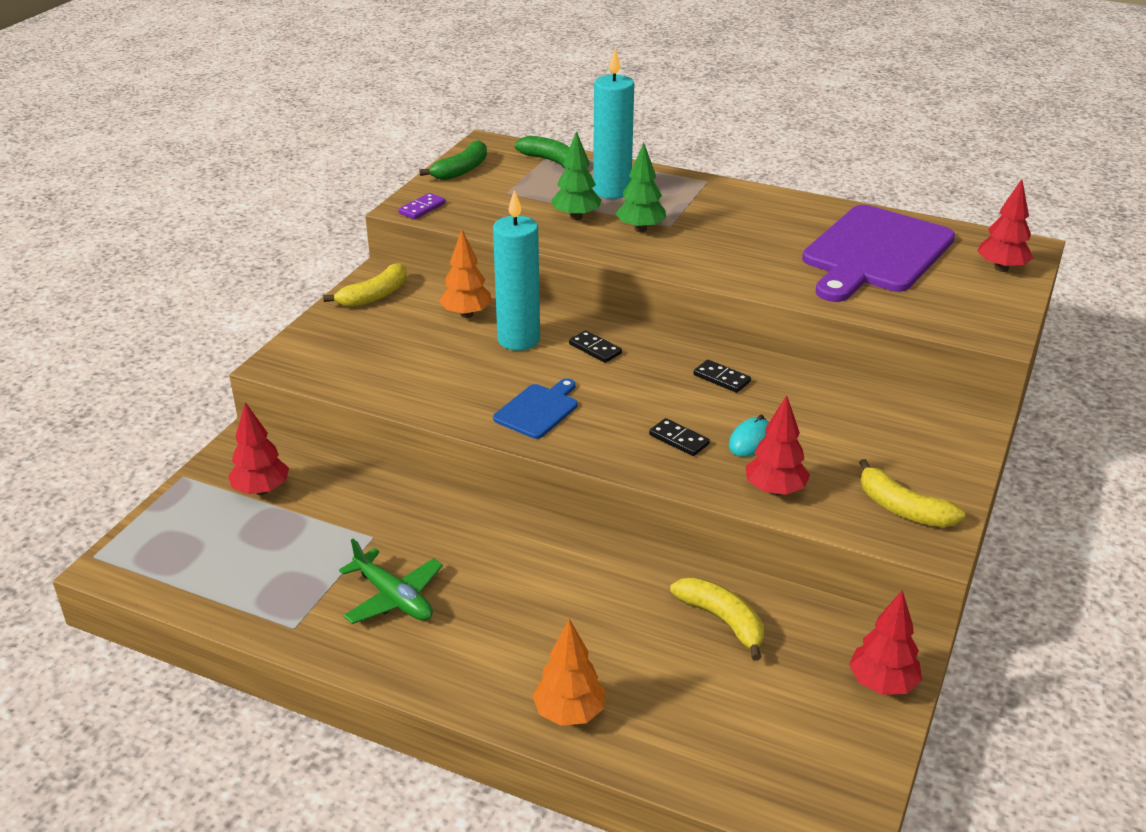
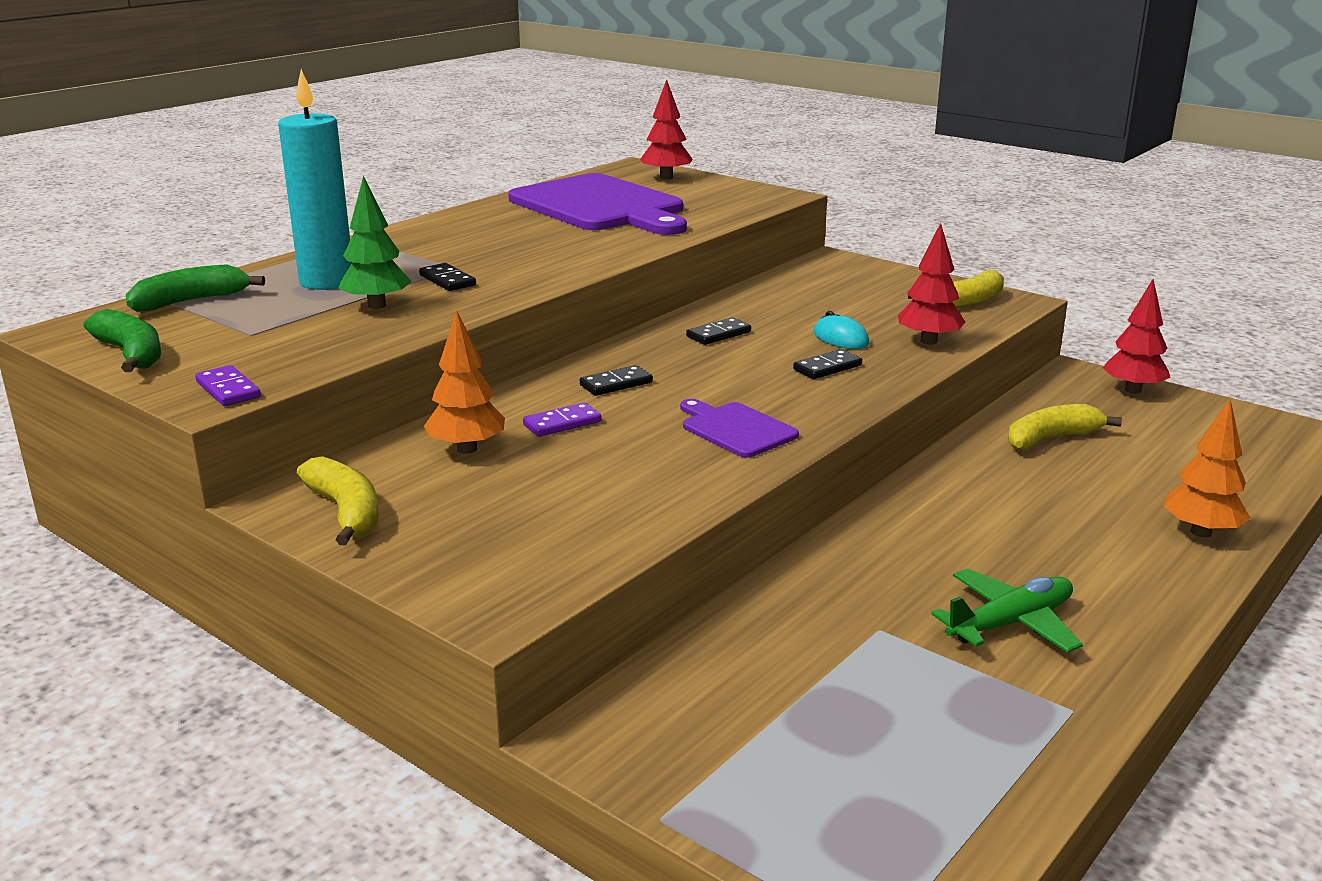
camera: 75 degrees left, 10 degrees down
red tree [228,402,289,495] -> none
turquoise candle [493,190,540,351] -> purple domino [523,402,602,437]
blue cutting board [493,378,578,439] -> purple cutting board [680,399,799,458]
green tree [615,143,666,232] -> black domino [419,263,476,291]

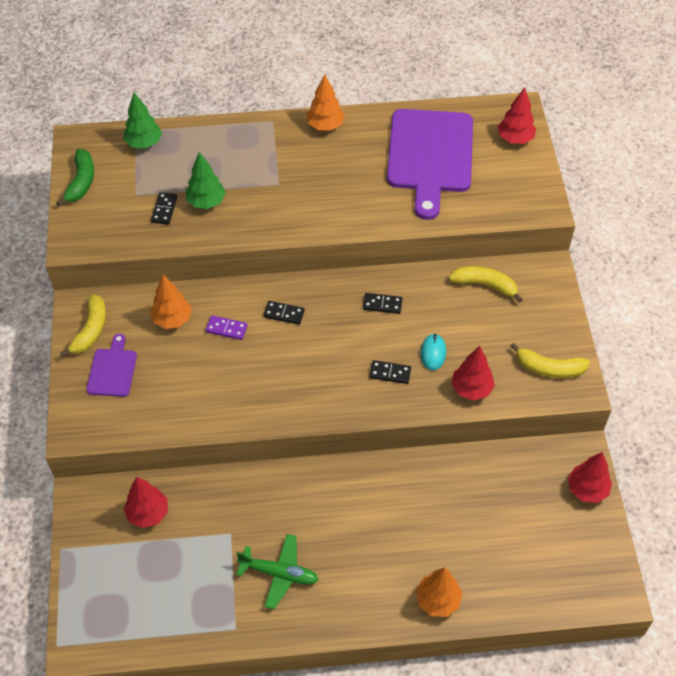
camera: 45 degrees right, 30 degrees up
green banana [126,264,265,312] -> green tree [124,92,162,149]
purple domino [195,365,261,406] -> none
turquoise candle [278,69,352,290] -> none
black domino [419,263,476,291] -> black domino moved to [151,192,177,225]
purple cutting board [680,399,799,458] -> purple cutting board moved to [86,334,137,397]
yellow banana [1008,404,1122,450] -> yellow banana moved to [449,266,523,303]
none -> red tree [124,477,168,528]
none -> orange tree [306,74,345,131]

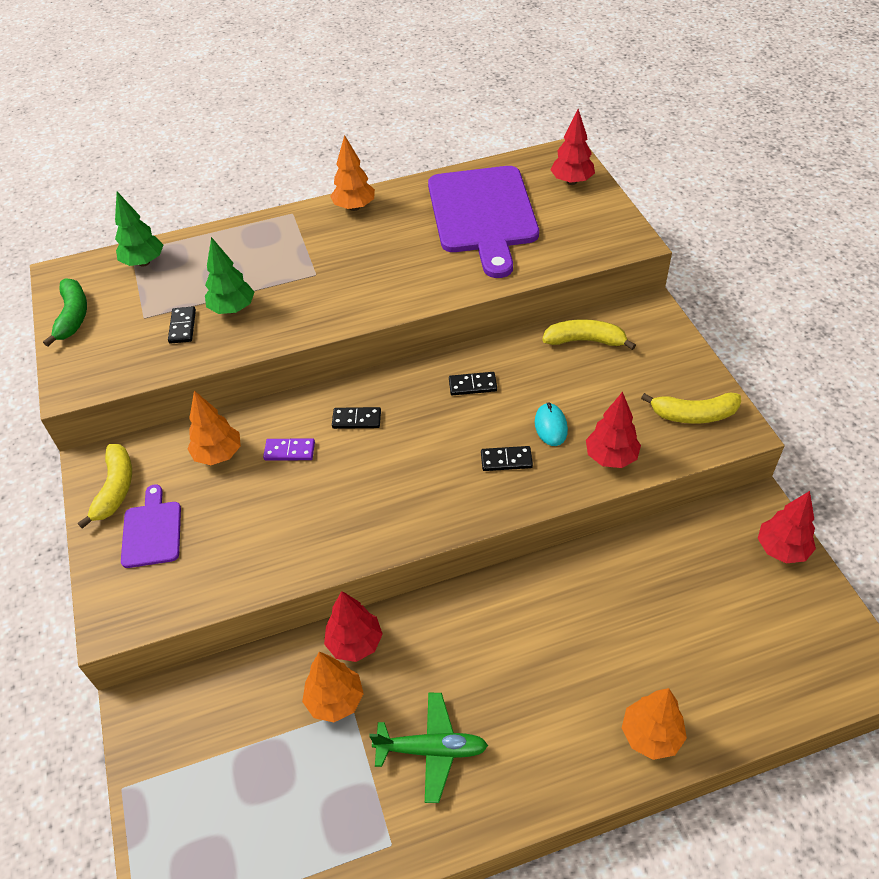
camera: 10 degrees left, 5 degrees down
red tree [124,477,168,528] -> red tree moved to [324,591,383,662]
none -> orange tree [302,652,364,722]

